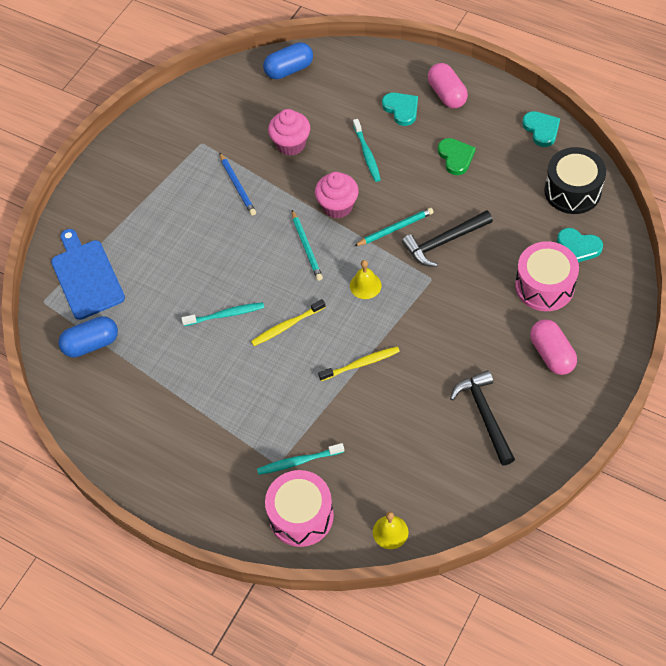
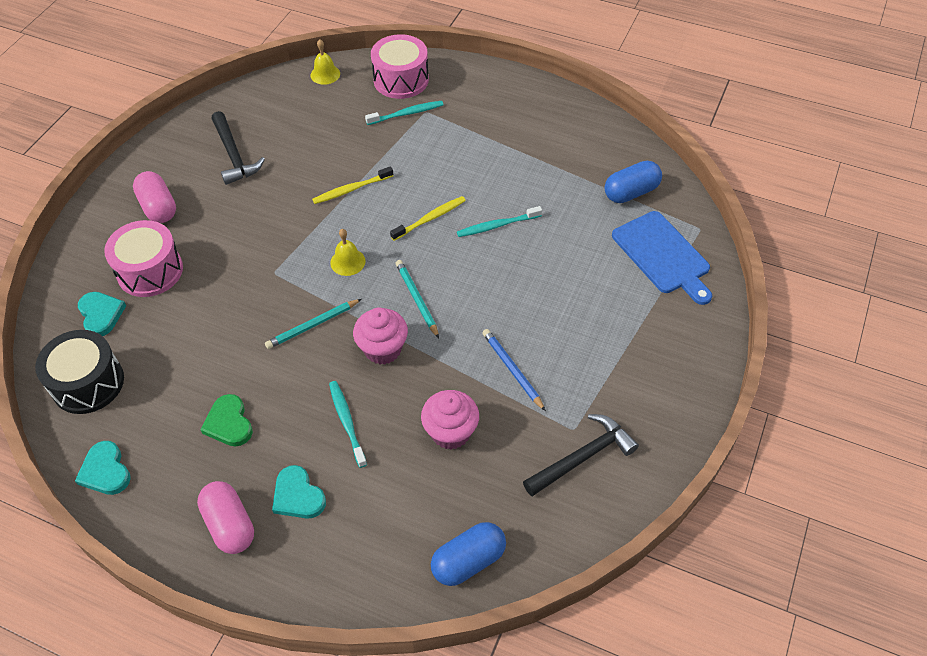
camera: 170 degrees right, 5 degrees down
black hammer [402,210,493,267] -> black hammer moved to [523,414,639,496]
turquoise heart [557,228,603,262] -> turquoise heart turned 45 degrees clockwise [78,292,126,336]

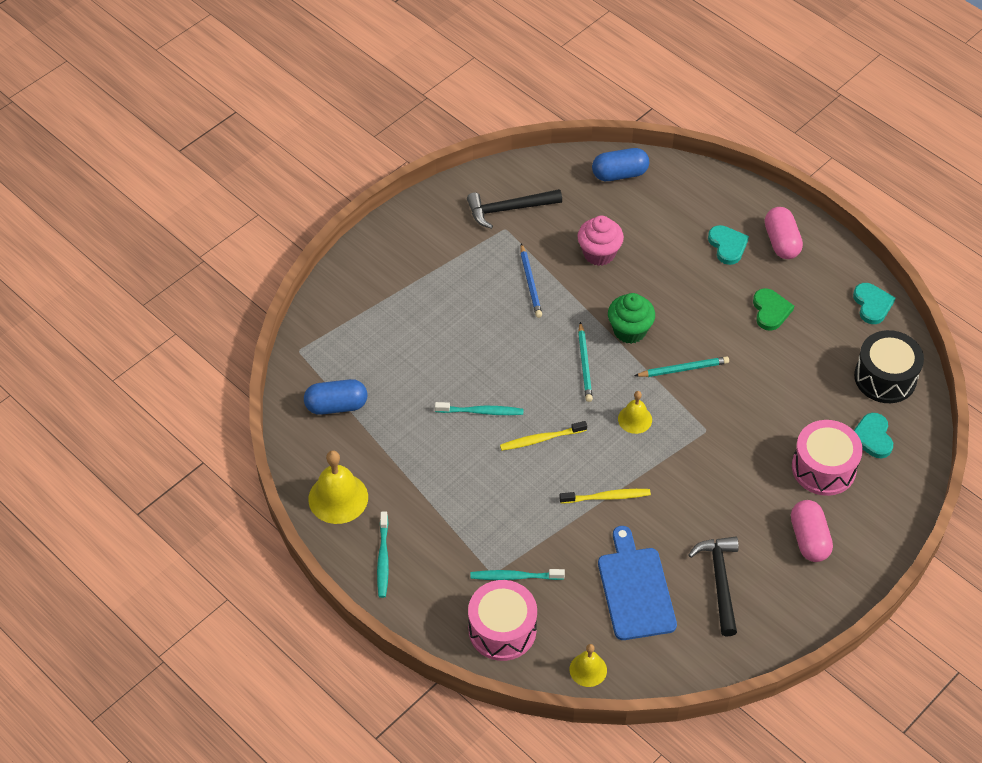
camera: 160 degrees left, 0 degrees up
turquoise toothbrush [329,381,367,468] -> turquoise toothbrush moved to [377,512,389,598]
pink cupcake [353,308,408,365] -> green cupcake [608,293,655,344]
blue cutting board [612,211,712,305] -> blue cutting board moved to [598,526,677,640]
none -> yellow bell [308,450,368,524]

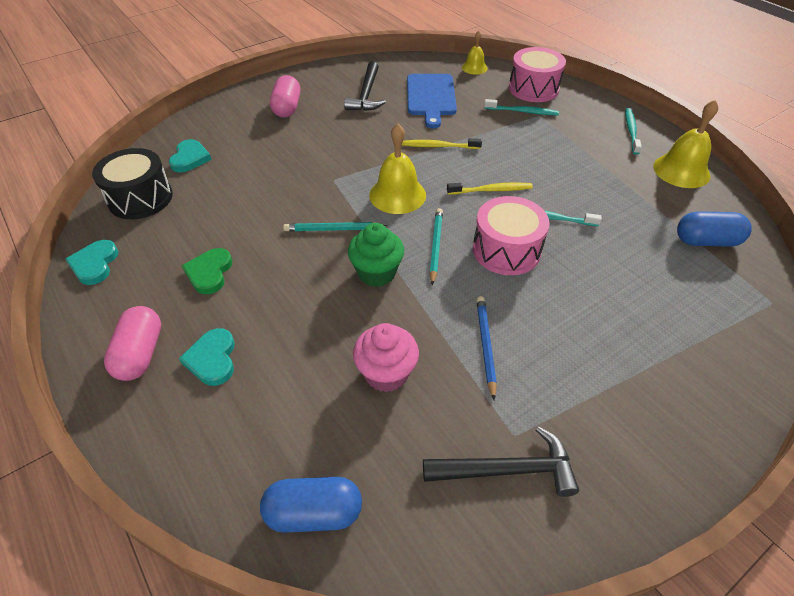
camera: 170 degrees left, 5 degrees down
yellow bell [618,391,652,434] -> yellow bell [369,123,426,214], size x1.69
pink drum [792,420,863,496] -> pink drum moved to [473,196,550,275]

